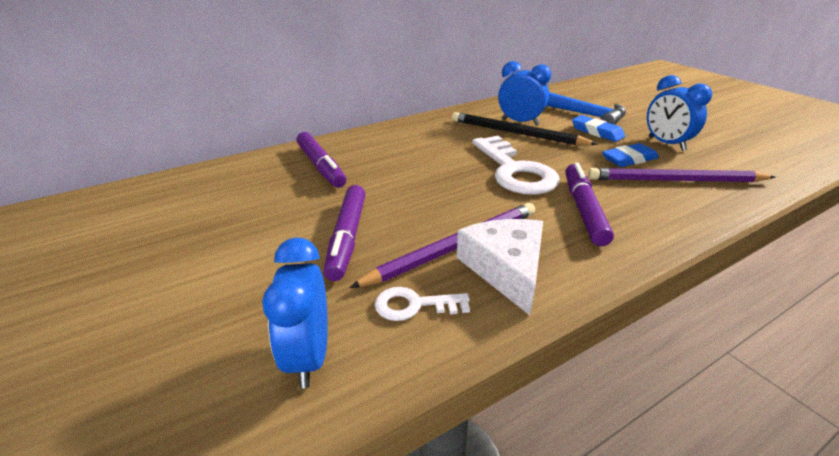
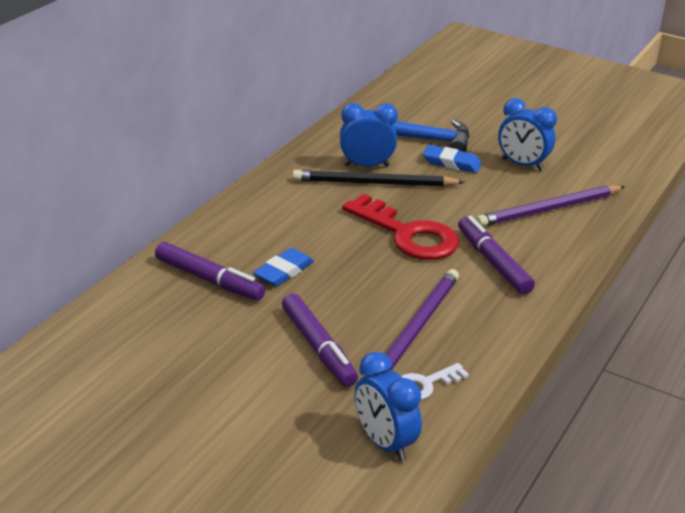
camera: 30 degrees left, 0 degrees up
white cheese [457,219,543,315] -> none
white key [472,136,560,195] -> red key [342,194,459,260]
blue eraser [602,143,659,167] -> blue eraser moved to [253,248,314,287]

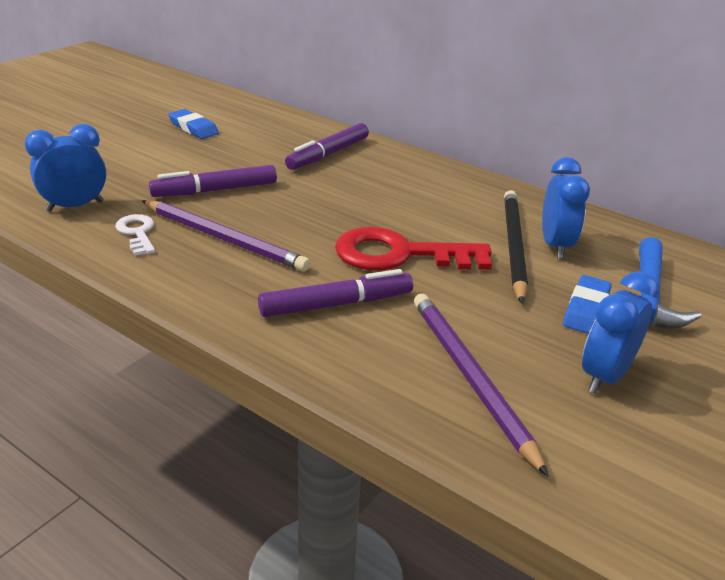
camera: 95 degrees right, 0 degrees up
blue eraser [253,248,314,287] -> blue eraser moved to [168,109,219,139]
red key [342,194,459,260] -> red key turned 45 degrees clockwise [335,227,492,270]

